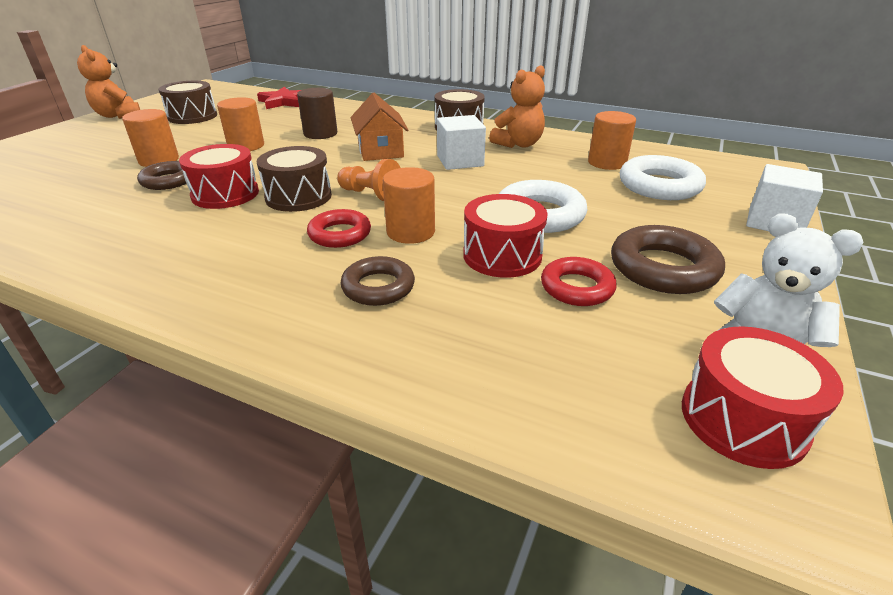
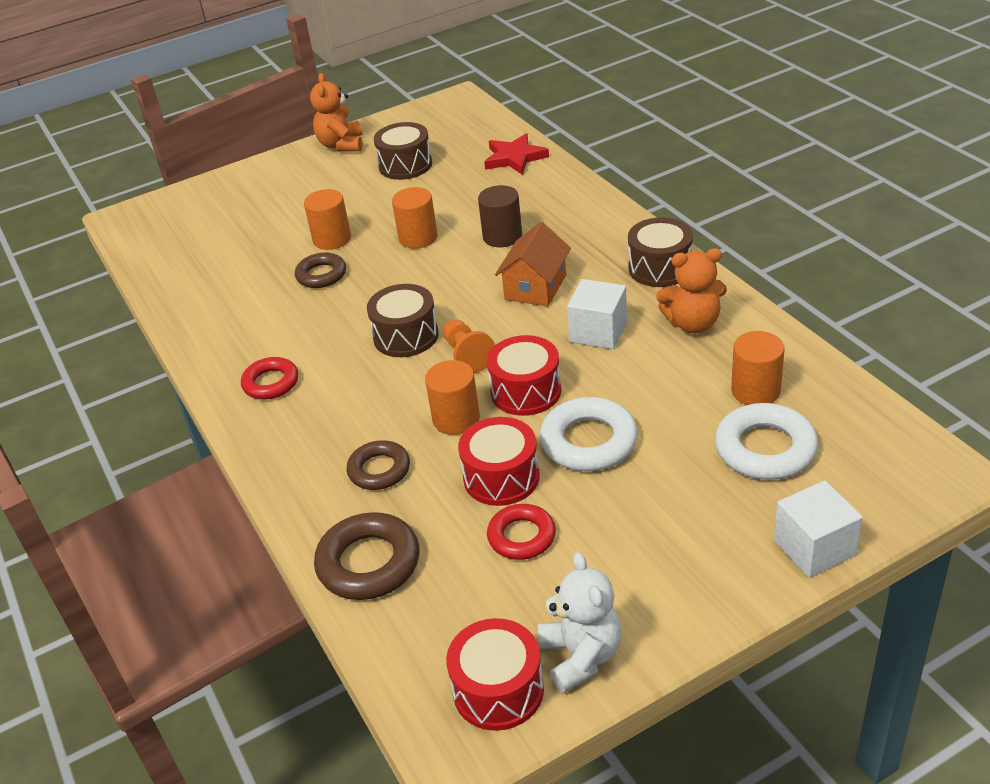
camera: 40 degrees right, 5 degrees up
red drum [179,144,259,209] -> red drum moved to [487,335,561,416]
red ring [307,209,371,248] -> red ring moved to [241,357,298,400]
brown ring [611,225,725,294] -> brown ring moved to [314,512,419,600]

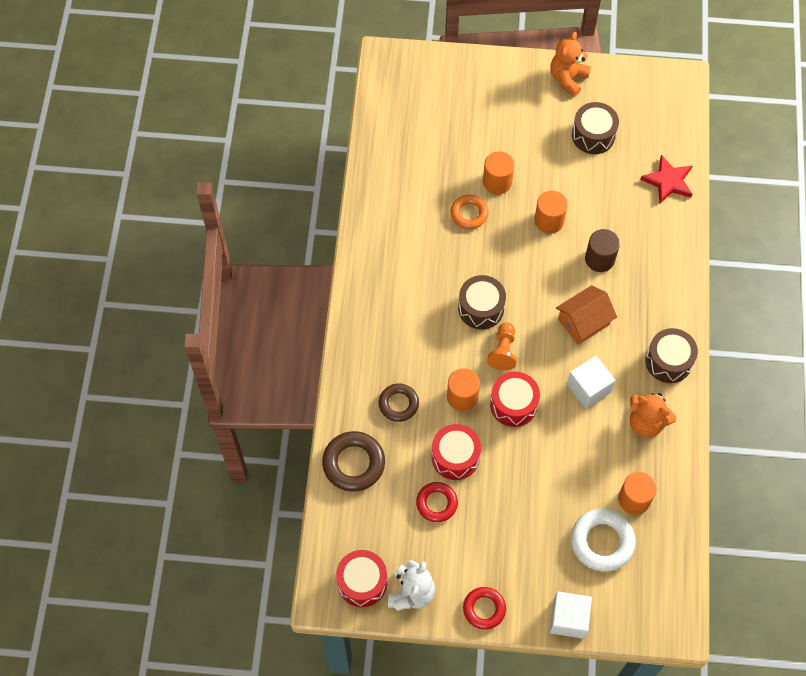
camera: 30 degrees right, 25 degrees up
red ring [241,357,298,400] -> red ring moved to [463,587,506,630]
brown ring [295,253,346,288] -> orange ring [451,195,489,229]
white ring [540,397,638,471] -> none

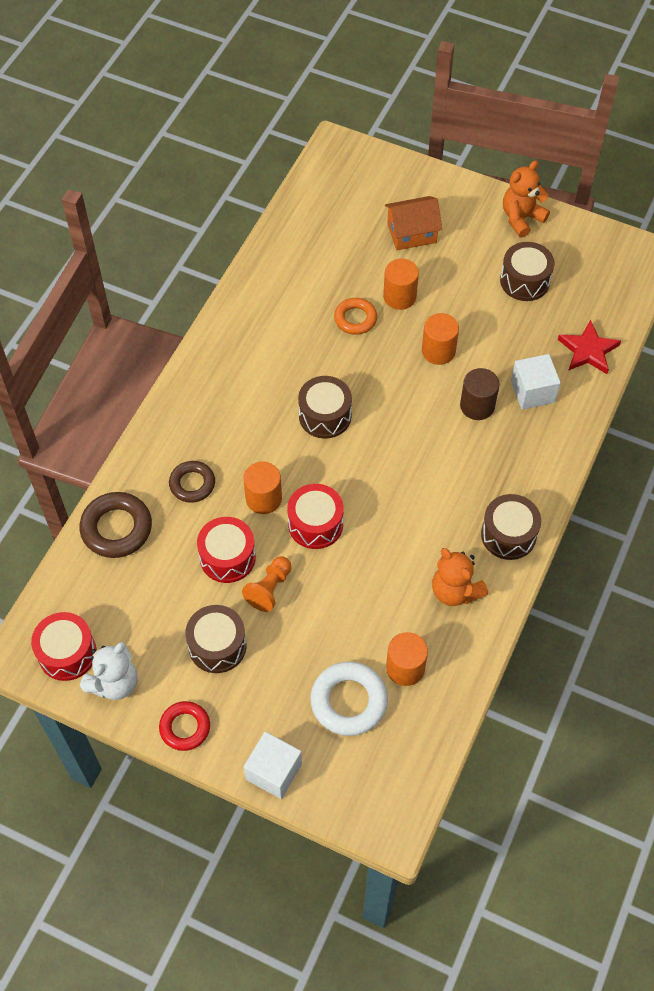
camera: 20 degrees right, 5 degrees down
red ring [416,482,458,522] -> none
orange pawn [487,322,517,370] -> orange pawn moved to [242,556,292,612]
orange house [556,285,617,345] -> orange house moved to [385,196,442,250]
white cube [567,356,616,409] -> white cube moved to [511,354,561,410]
none -> brown drum [185,605,246,673]

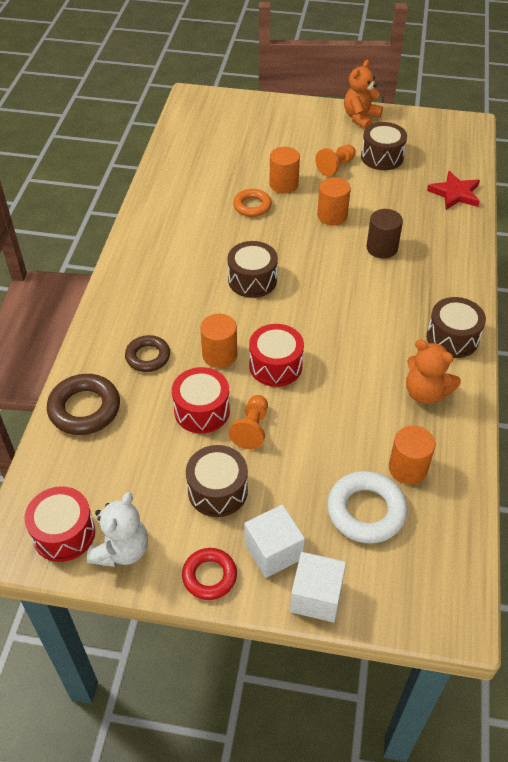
camera: 15 degrees left, 10 degrees down
orange house [385,196,442,250] -> none
white cube [511,354,561,410] -> white cube moved to [244,505,305,578]
none -> orange pawn [315,145,356,176]

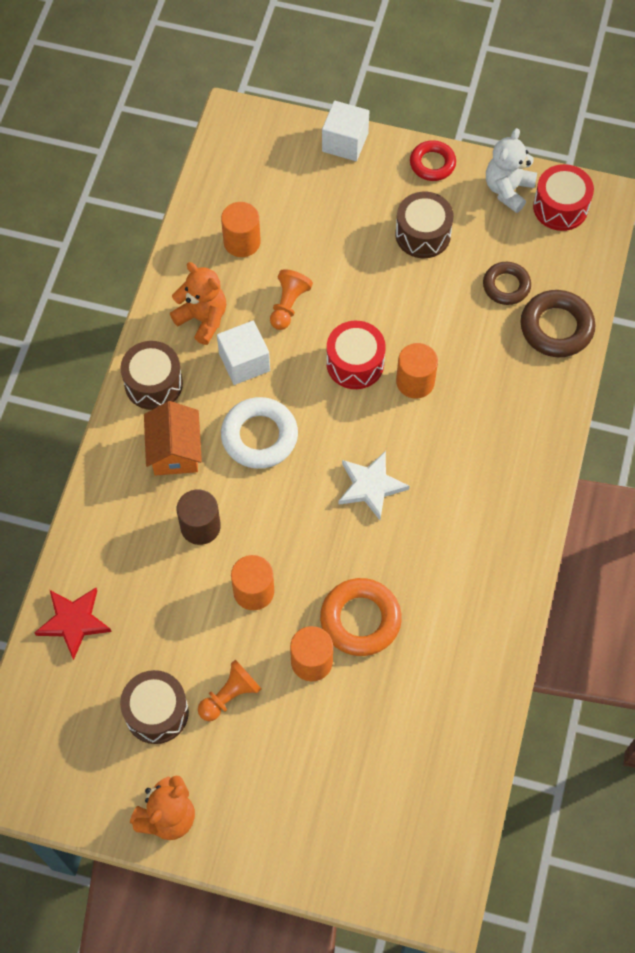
camera: 175 degrees left, 15 degrees up
brown ring [125,335,170,372] -> brown ring moved to [483,262,531,305]
red drum [172,367,230,434] -> none
brown drum [228,241,278,298] -> white star [338,451,409,520]
orange pawn [229,395,268,449] -> orange pawn moved to [270,269,313,330]
orange ring [233,189,272,217] -> orange ring [320,578,402,656], size x1.52
white cube [244,505,305,578] -> white cube moved to [217,321,270,385]
white ring [327,471,408,544] -> white ring moved to [221,397,298,469]
none -> orange house [144,401,202,476]

